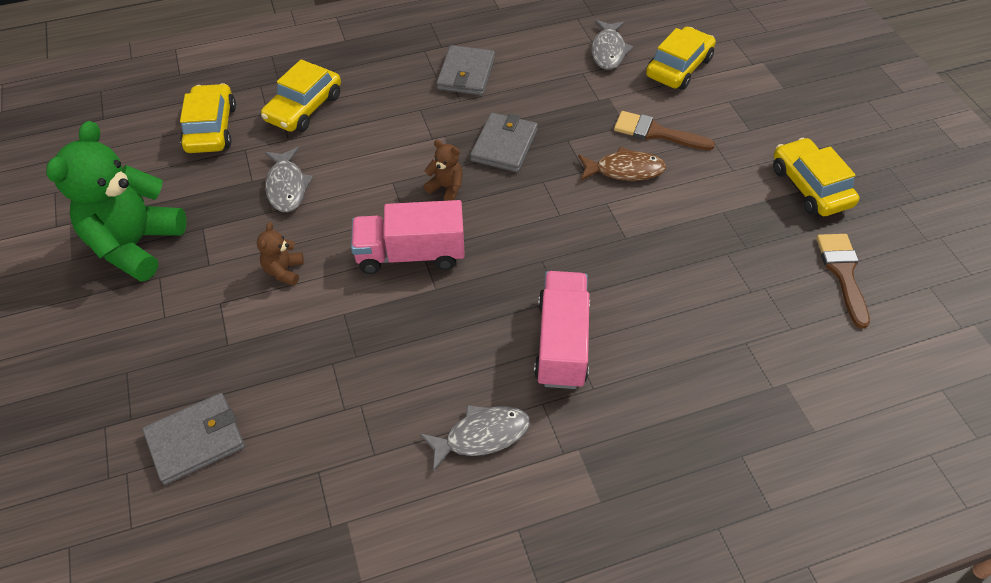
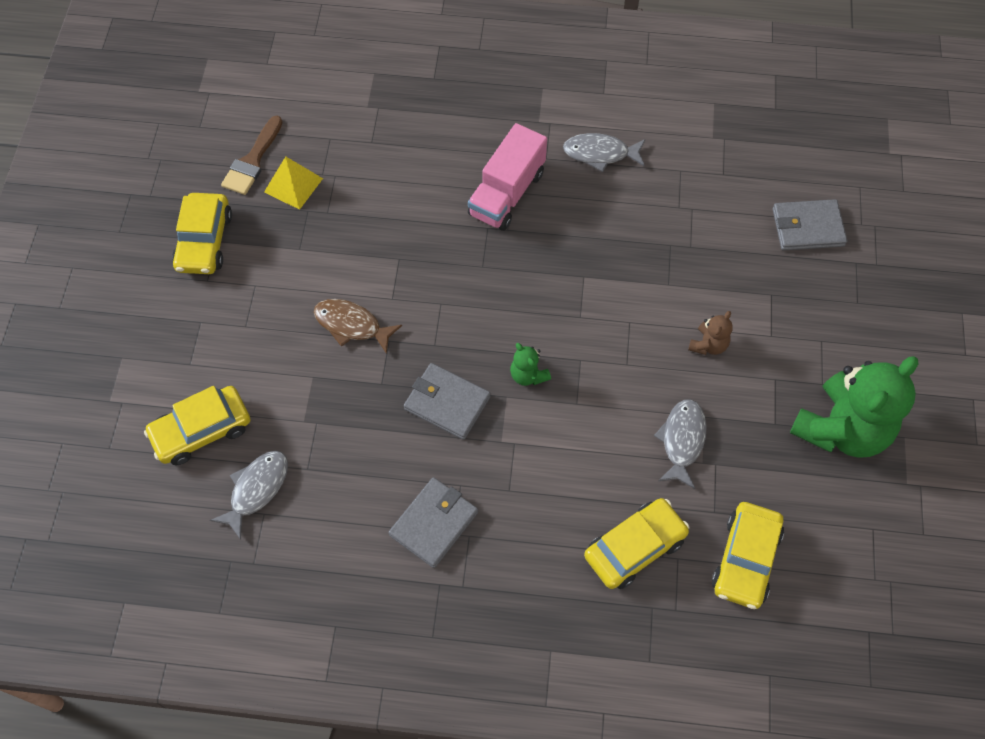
camera: 155 degrees left, 10 degrees up
pink truck [351,200,465,274] -> none
brown teddy bear [424,140,463,201] -> green teddy bear [510,343,551,386]
grey wallet [470,113,538,172] -> grey wallet turned 75 degrees clockwise [404,363,491,440]
brown brush [614,111,715,150] -> none
none -> yellow pyramid [264,156,323,210]

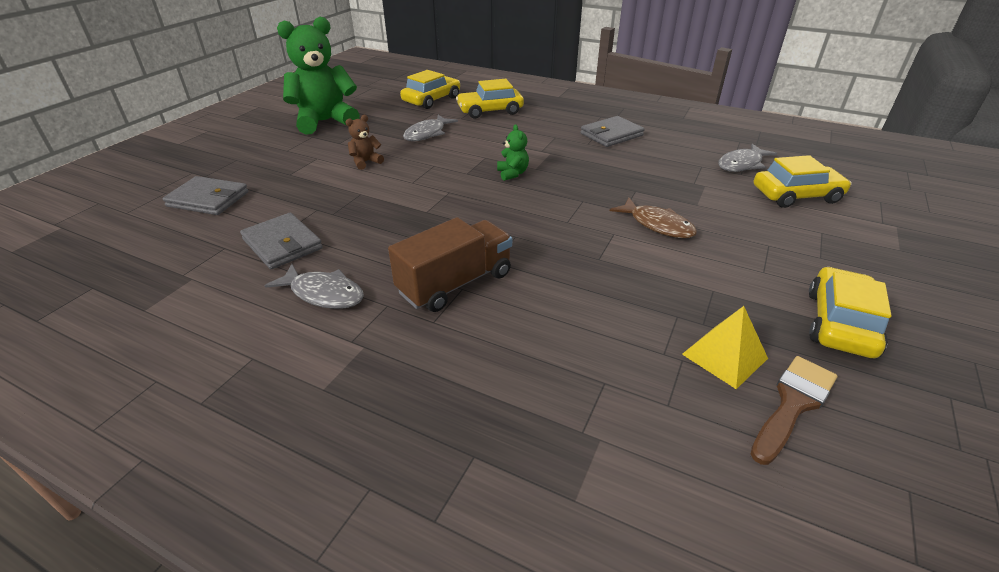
camera: 160 degrees left, 25 degrees down
grey wallet [404,363,491,440] -> grey wallet moved to [240,213,323,269]
pink truck [468,123,547,231] -> brown truck [388,217,512,312]

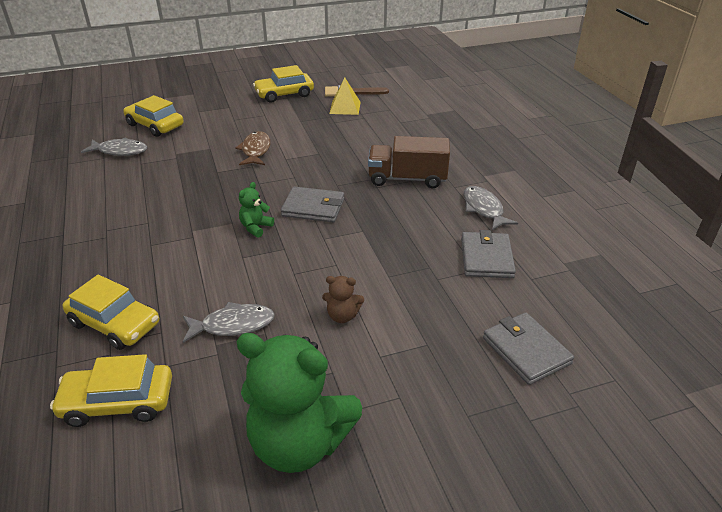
camera: 135 degrees left, 0 degrees up
grey wallet [581,116,645,147] -> grey wallet moved to [281,186,344,222]

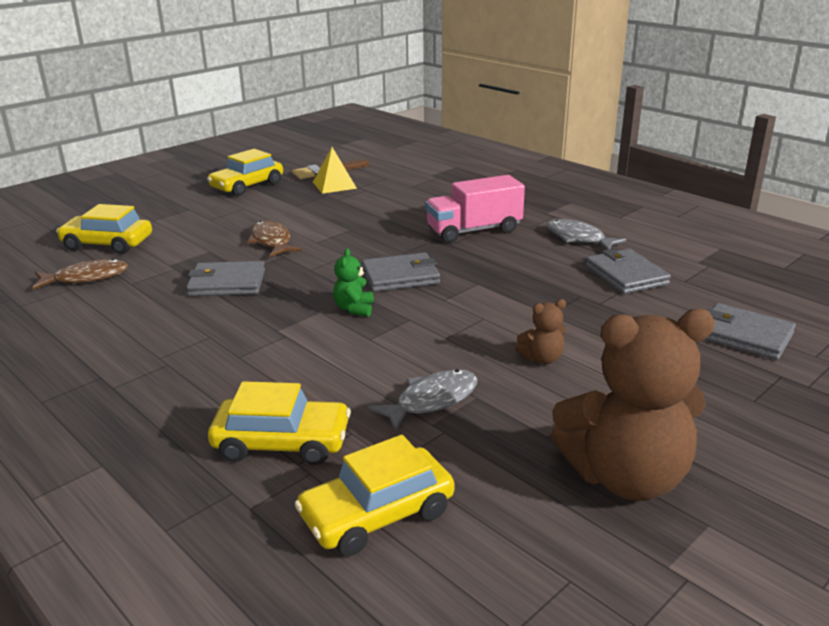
camera: 25 degrees left, 10 degrees down
grey fish [81,137,148,156] -> brown fish [32,259,129,289]
green teddy bear [236,333,362,473] -> brown teddy bear [551,309,715,501]
brown truck [368,136,450,189] -> pink truck [425,175,525,243]
none -> grey wallet [186,261,265,296]

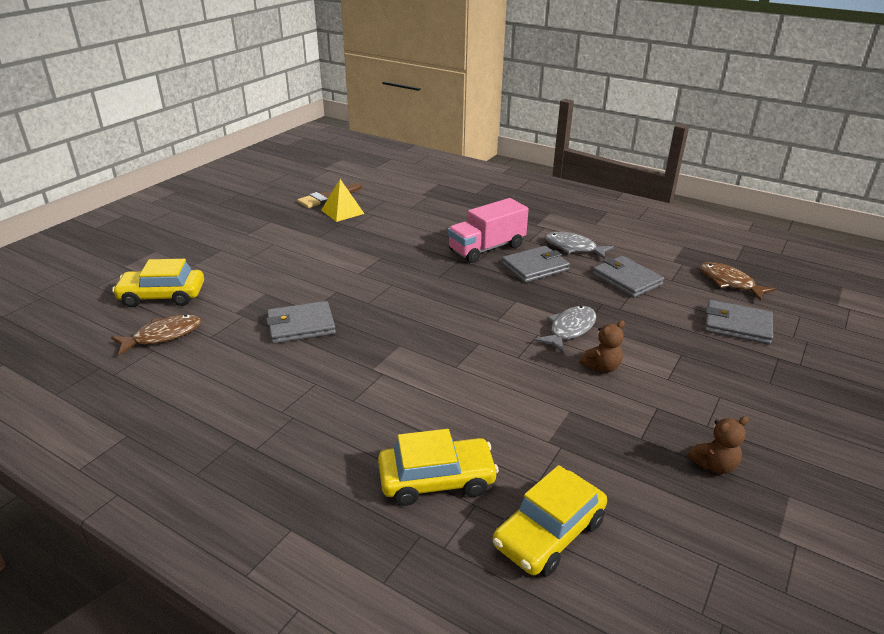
camera: 15 degrees left, 5 degrees up
yellow car [207,149,283,196] -> none
brown fish [247,220,302,257] -> brown fish moved to [700,262,776,301]
green teddy bear [333,248,374,317] -> none
grey wallet [362,252,440,292] -> grey wallet moved to [502,246,570,283]
grey fish [368,369,477,431] -> grey fish moved to [534,306,596,353]
brown teddy bear [551,309,715,501] -> brown teddy bear [688,416,749,474], size x0.43

